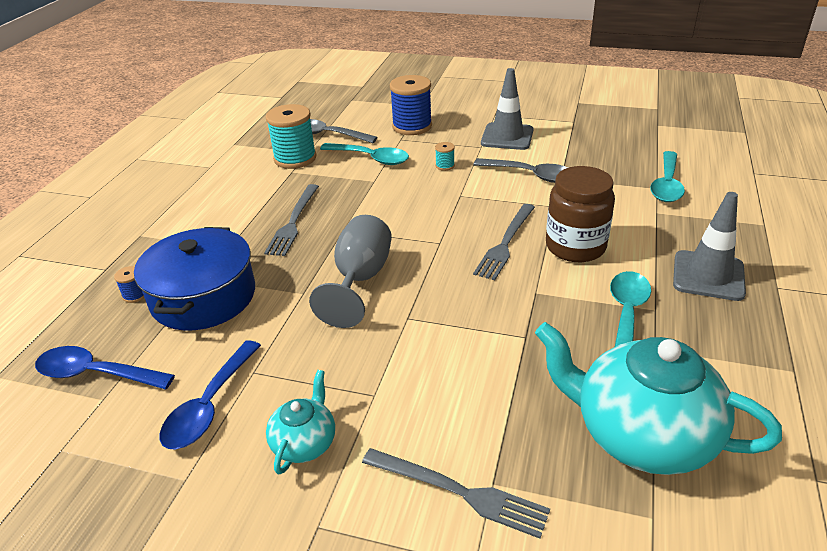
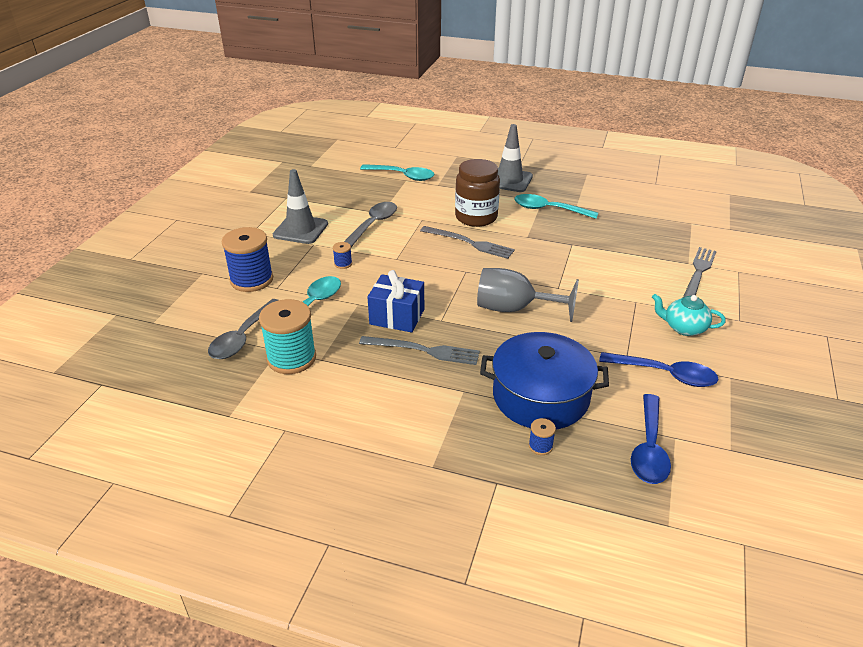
camera: 90 degrees left, 0 degrees up
turquoise spool [435,142,455,171] -> blue spool [333,242,352,269]
turquoise teapot [535,322,782,475] -> none
none -> blue gift [368,270,424,333]

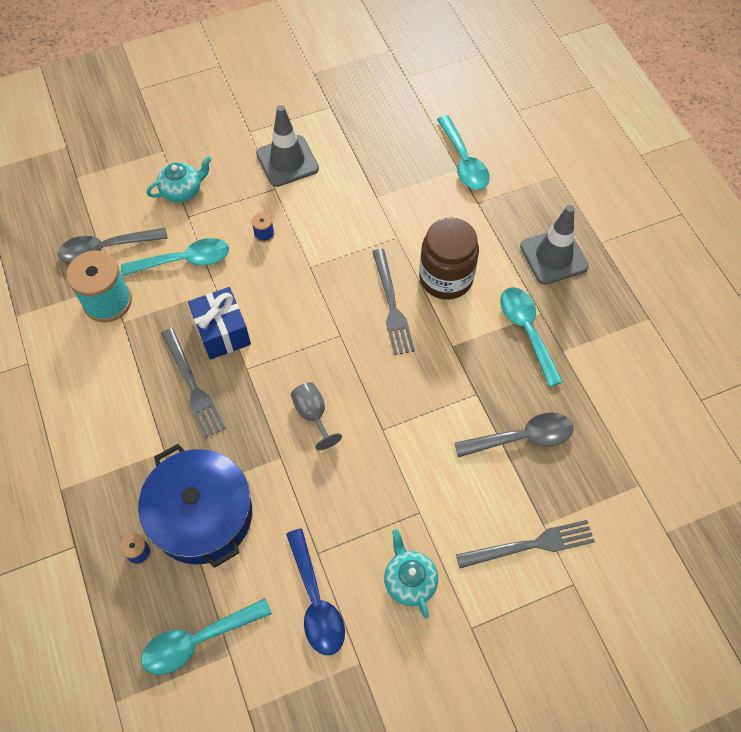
camera: 50 degrees right, 25 degrees up
blue spool [222,227,273,292] -> turquoise teapot [147,156,212,203]
grey spoon [344,202,397,247] -> grey spoon moved to [454,412,574,457]
grey goblet [477,268,579,322] -> grey goblet [291,382,342,450], size x0.58
blue spoon [631,394,671,484] -> turquoise spoon [141,598,272,675]

